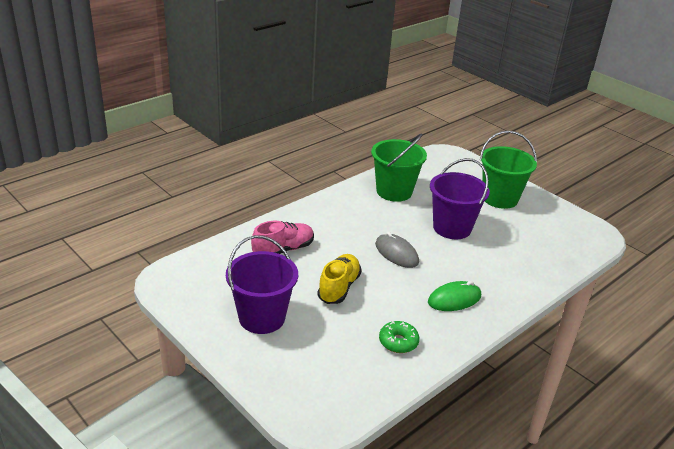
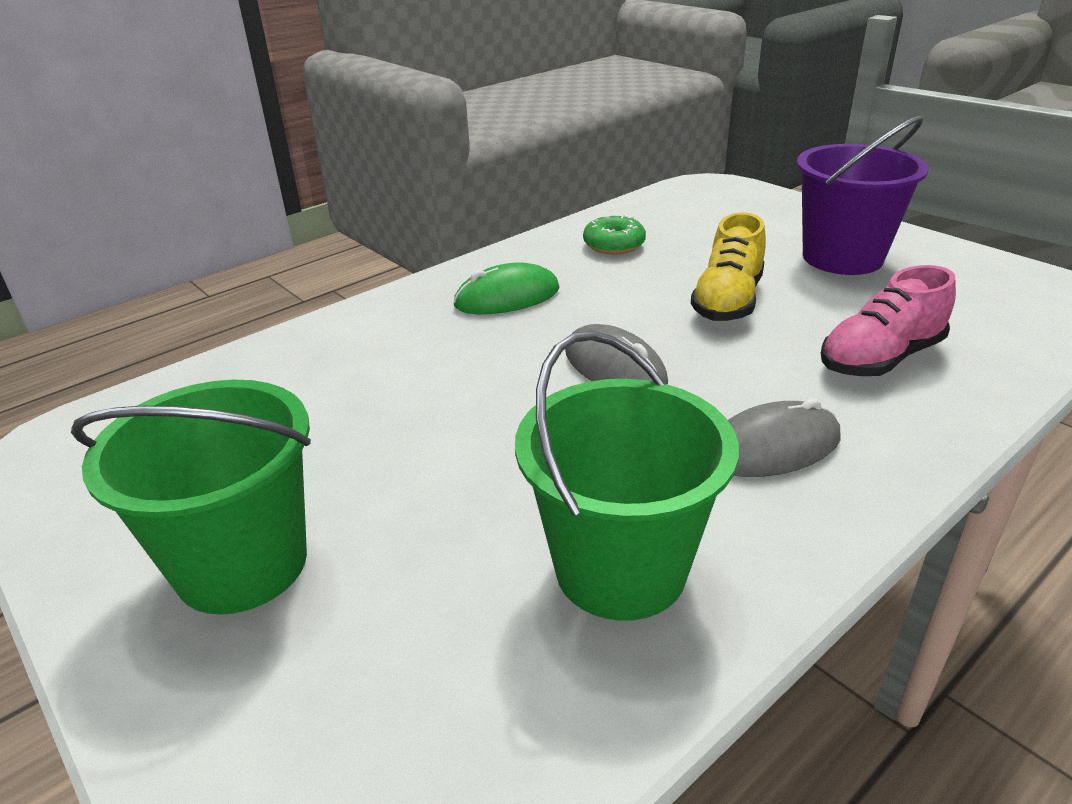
camera: 175 degrees left, 0 degrees up
purple bucket [430,158,490,239] -> none
none -> grey mouse [728,398,841,477]

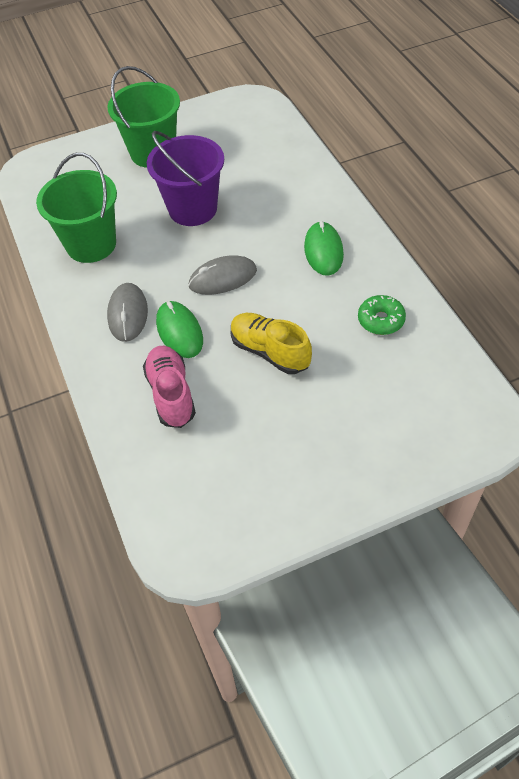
camera: 110 degrees right, 20 degrees up
purple bucket [797,116,929,275] -> purple bucket moved to [147,131,224,226]
none -> green mouse [156,301,203,358]

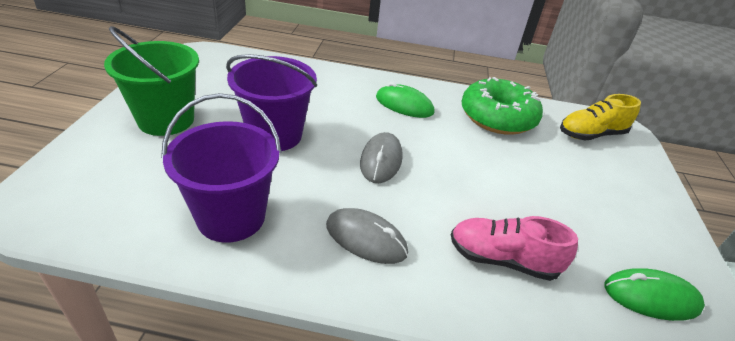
camera: 65 degrees left, 15 degrees down
green bucket [36,153,117,263] -> purple bucket [161,93,281,243]
green mouse [156,301,203,358] -> green mouse moved to [604,268,705,321]
yellow shoe [231,313,312,374] -> yellow shoe moved to [560,94,641,140]
green donut [358,295,406,335] -> green donut [462,77,543,135], size x1.98

